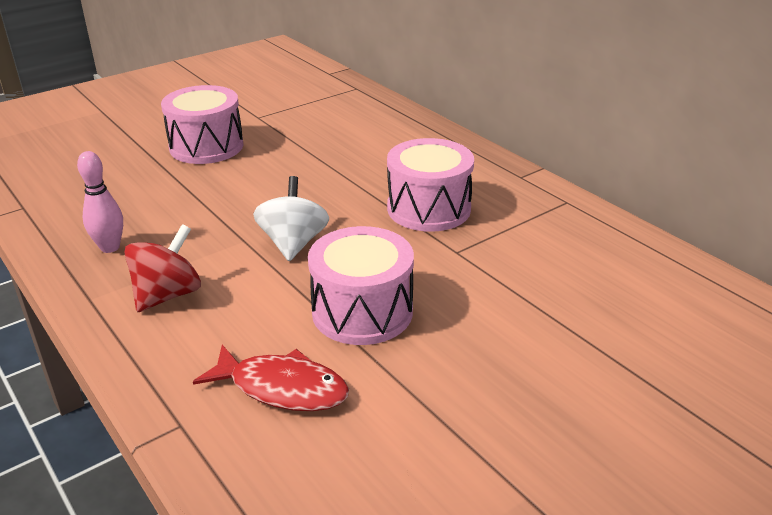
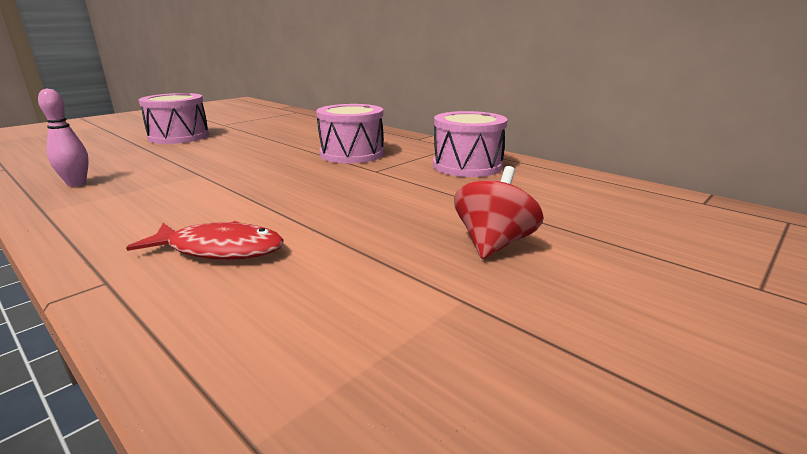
camera: 10 degrees left, 10 degrees down
red spinning top [124,224,201,312] -> red spinning top moved to [454,166,544,259]
white spinning top [253,176,329,261] -> none
pink drum [308,226,414,345] -> pink drum moved to [433,111,507,177]

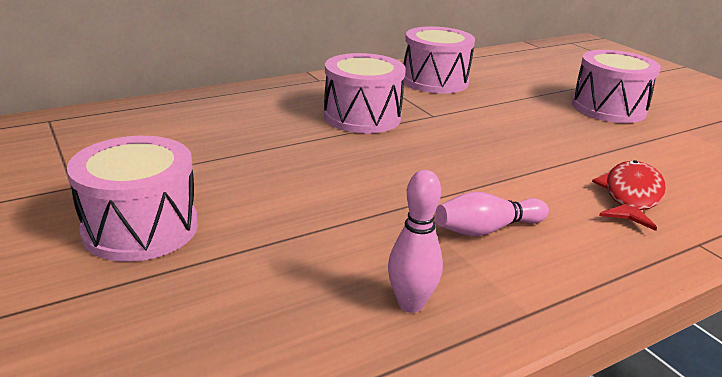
camera: 75 degrees left, 5 degrees up
red spinning top [454,166,544,259] -> pink drum [572,50,661,123]
none -> pink bowling pin [435,192,549,237]

